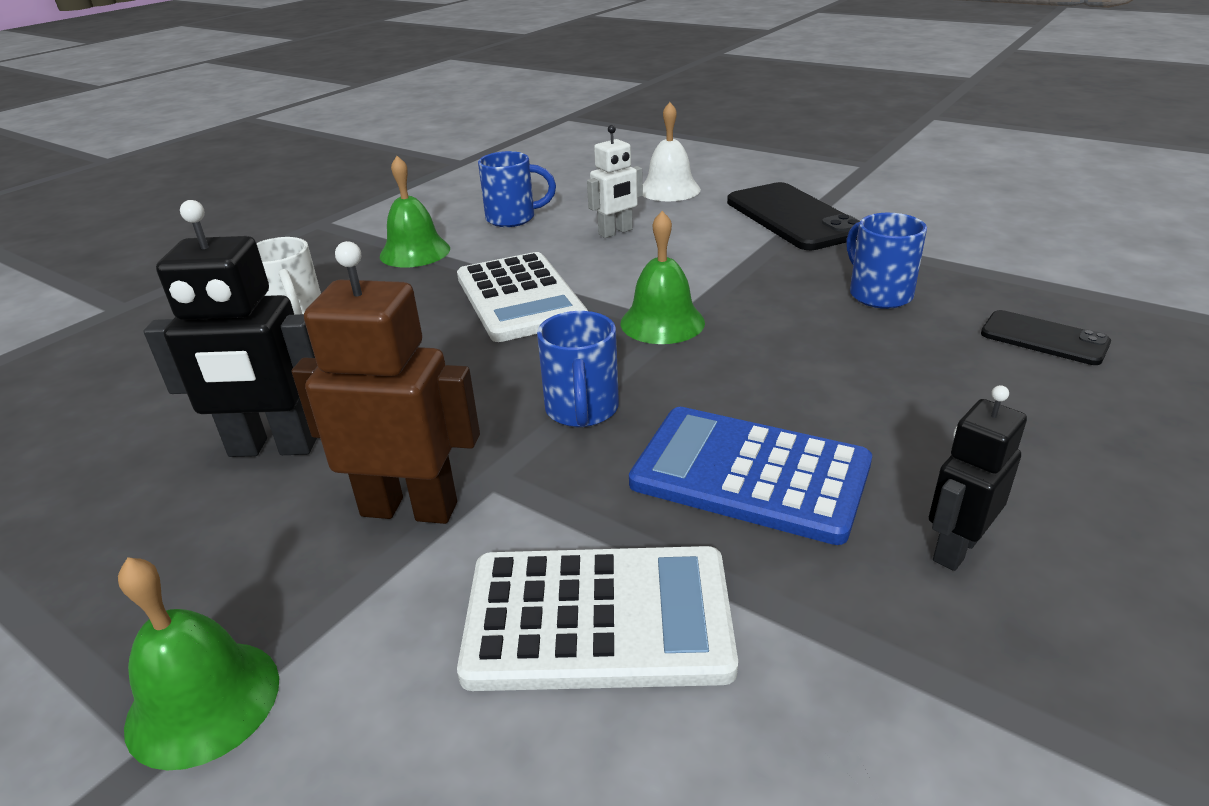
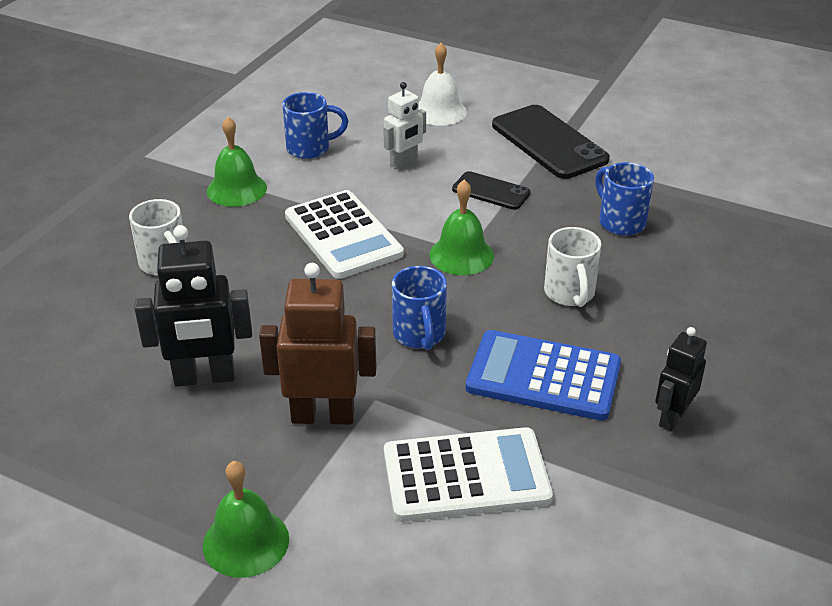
camera: 10 degrees left, 5 degrees up
black phone [981,310,1111,365] -> black phone moved to [452,171,531,210]
none -> white mug [544,227,601,307]

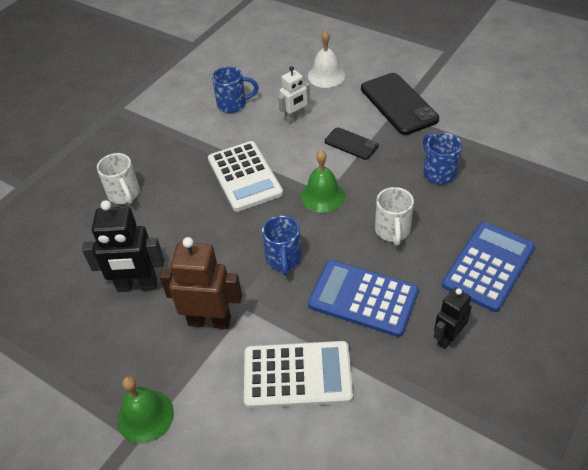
camera: 10 degrees right, 10 degrees up
green bell [207,117,267,207] -> none
none -> blue calculator [442,222,535,312]

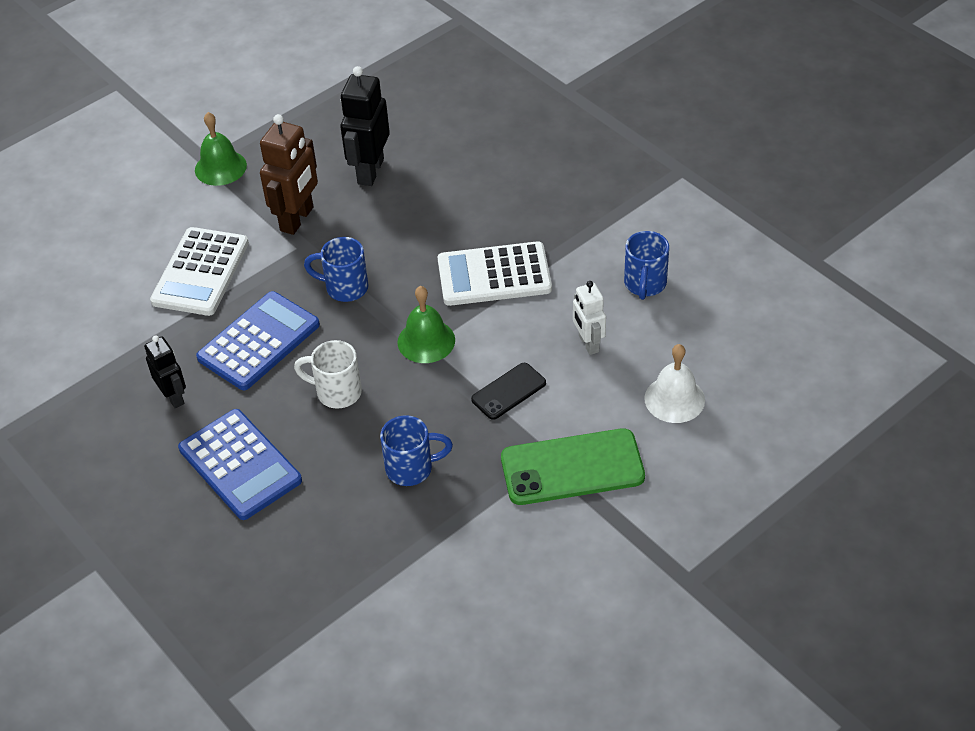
camera: 105 degrees right, 0 degrees up
white mug [97,153,140,204] -> none
black phone [361,73,439,135] -> green phone [501,428,645,505]

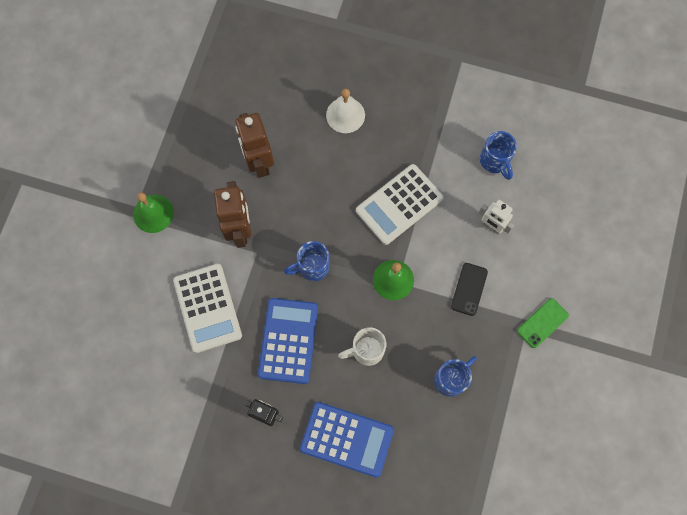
camera: 35 degrees left, 25 degrees up
black robot [340,66,390,186] -> brown robot [235,113,274,178]
green phone [501,428,645,505] -> green phone [517,298,569,348], size x0.56
white bell [644,344,705,423] -> white bell moved to [326,89,365,133]

